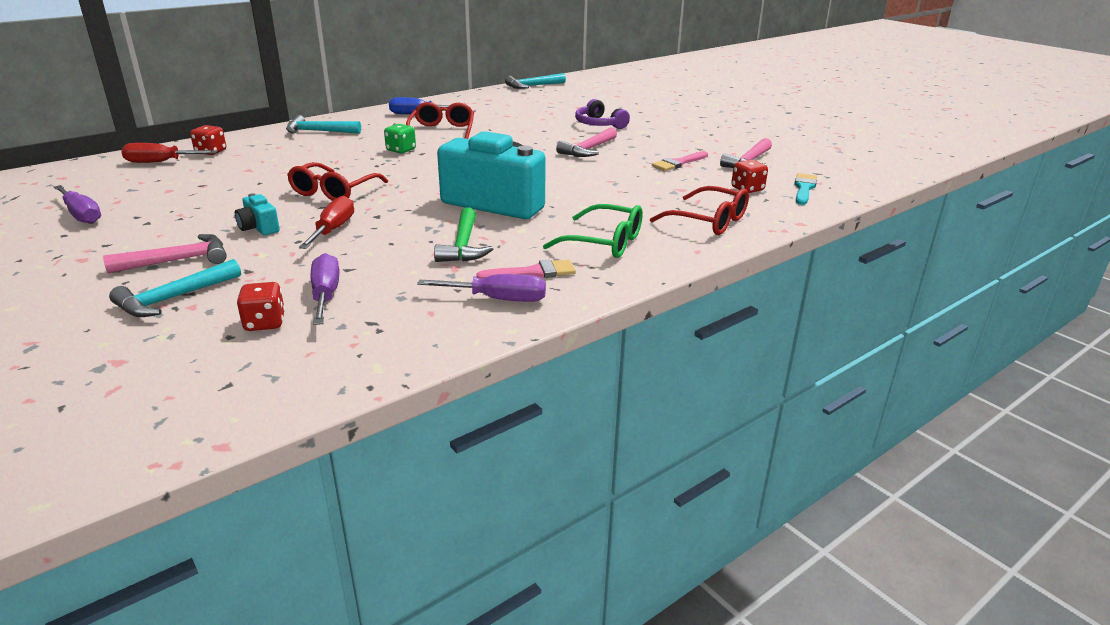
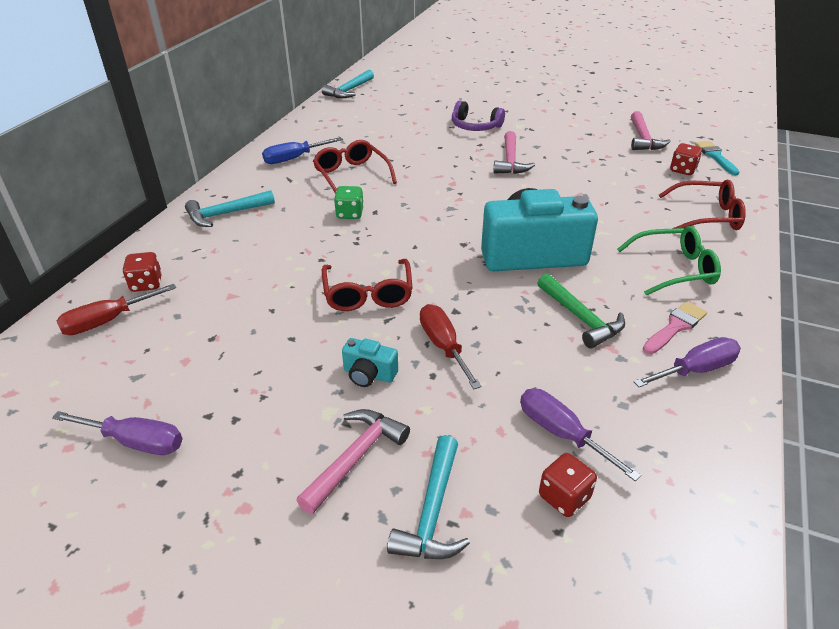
camera: 30 degrees left, 10 degrees up
pink brush [652,151,708,171] -> none

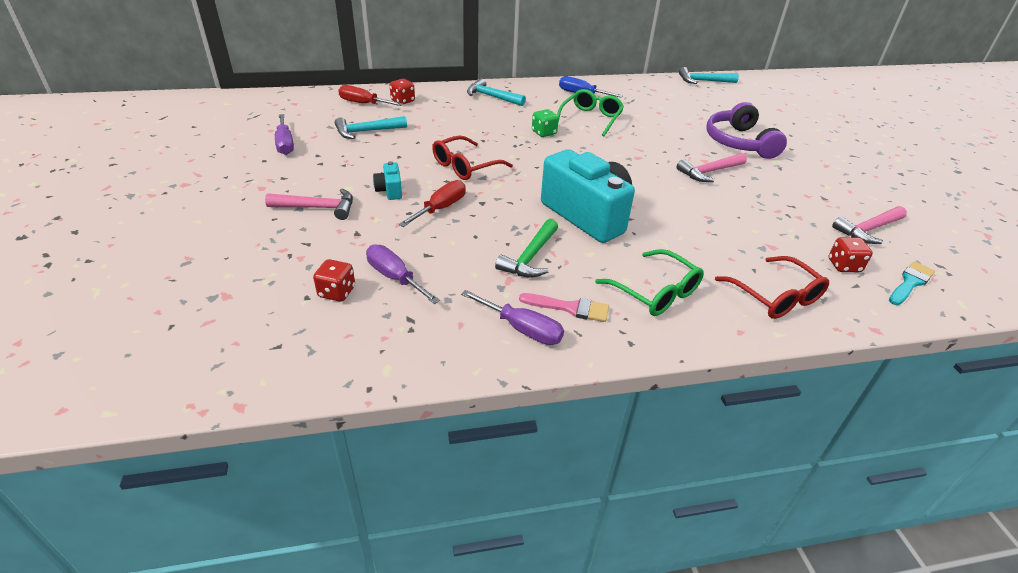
camera: 55 degrees right, 0 degrees up
red glasses [313,140,397,194] -> green glasses [557,89,624,136]
turquoise hammer [387,435,470,559] -> turquoise hammer moved to [335,116,407,139]
purple headphones [452,100,505,131] -> purple headphones [707,102,787,159], size x1.50
purple screwdriver [520,389,641,481] -> purple screwdriver turned 60 degrees counterclockwise [366,244,440,304]

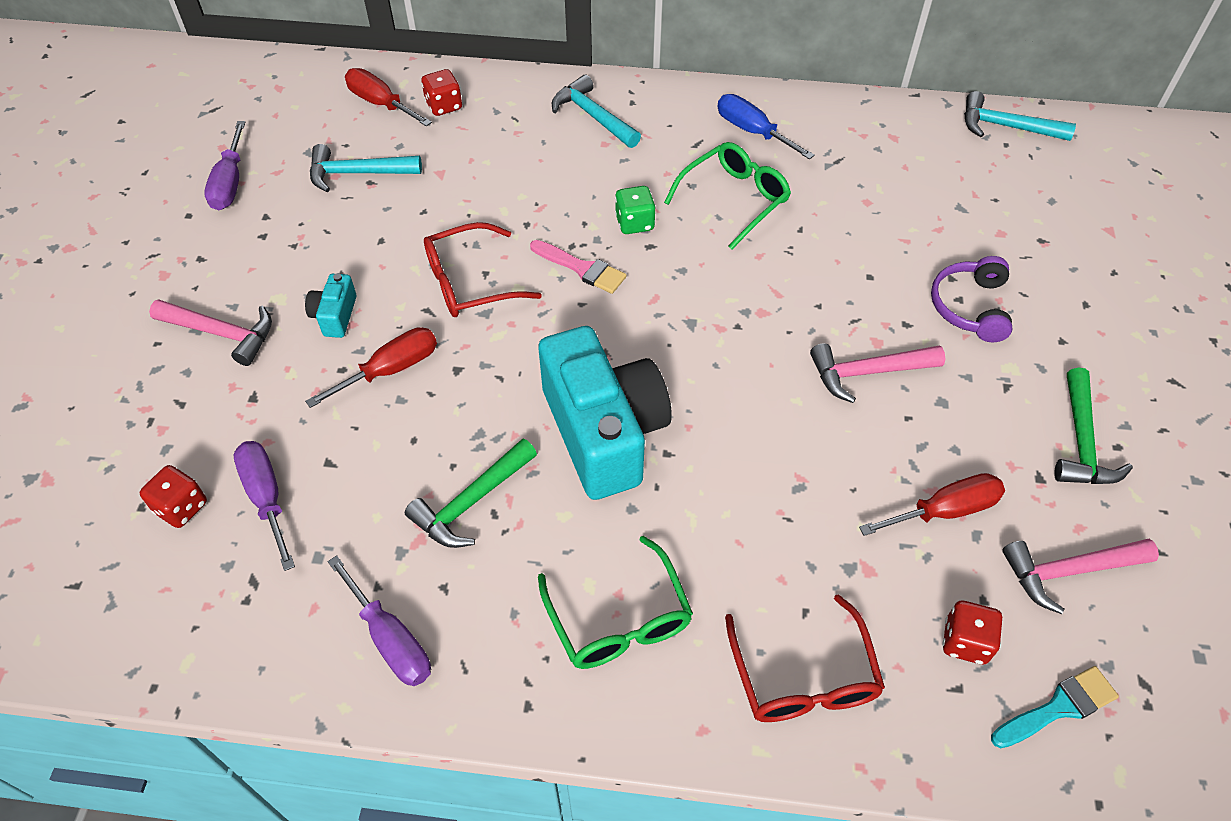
camera: 20 degrees right, 15 degrees up
pink brush [519,293,609,322] -> pink brush moved to [530,240,626,294]
purple headphones [707,102,787,159] -> purple headphones [931,256,1012,342], size x0.67
none -> red screwdriver [859,473,1005,536]
none -> green hammer [1054,368,1133,484]

